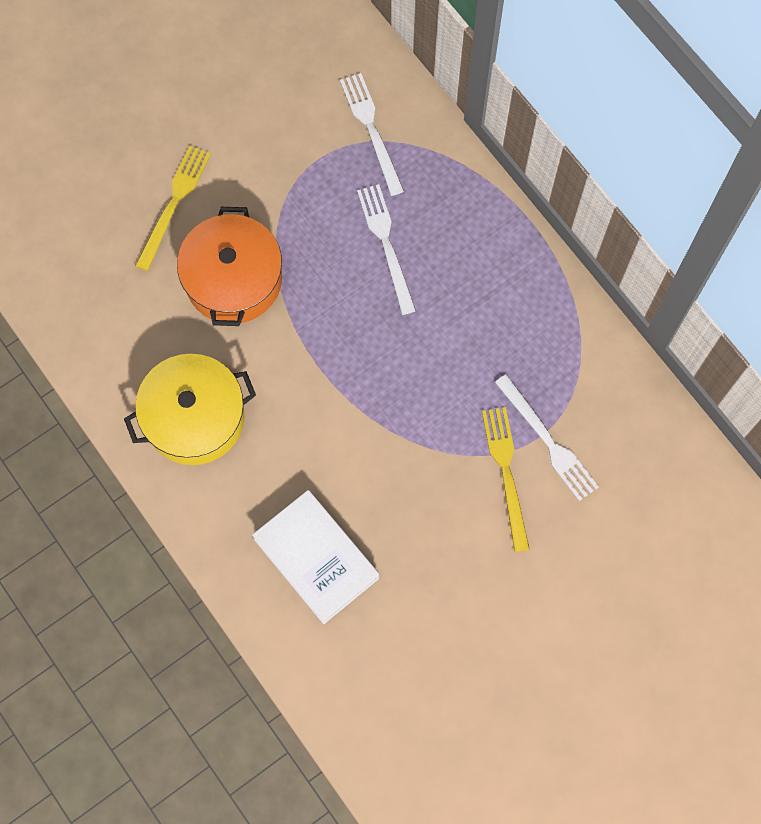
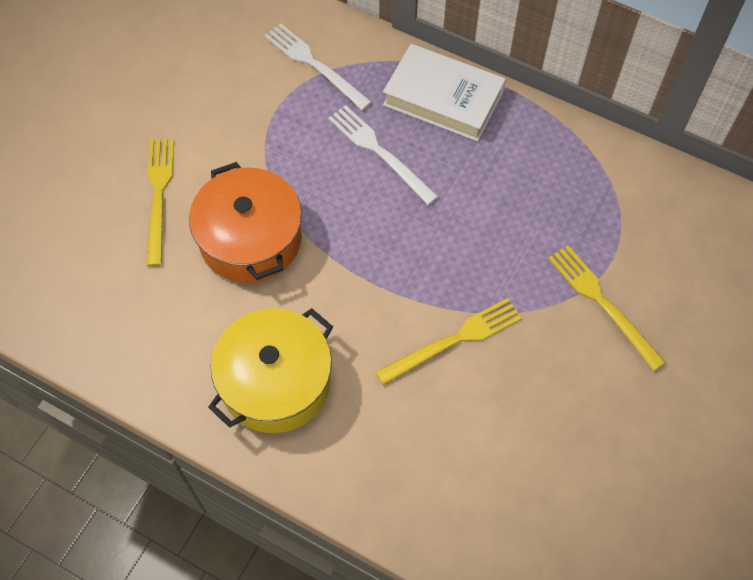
camera: 25 degrees left, 10 degrees down
white book [252,490,379,624] -> white book moved to [383,44,506,142]
white fork [495,374,599,501] -> none
none -> yellow fork [376,298,522,385]

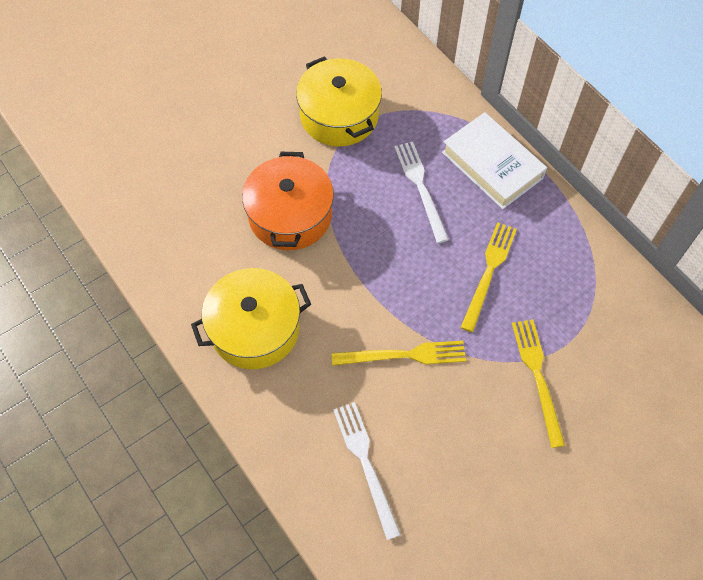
camera: 25 degrees right, 0 degrees up
yellow fork [146,139,174,266] -> yellow fork moved to [460,222,517,332]
white fork [264,23,372,110] -> white fork moved to [333,402,401,540]
none -> yellow pot [296,56,382,146]

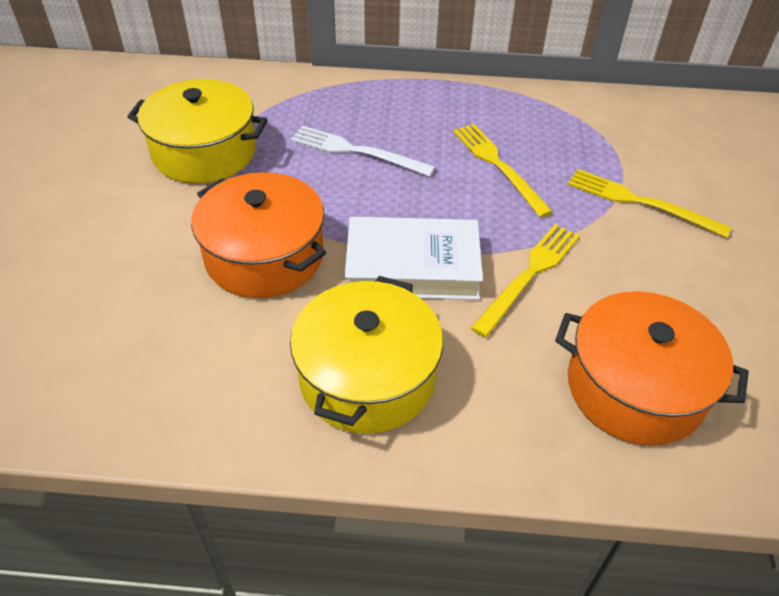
camera: 50 degrees left, 15 degrees down
white fork [333,402,401,540] -> orange pot [555,291,749,446]
white book [442,112,547,209] -> white book moved to [345,217,483,300]

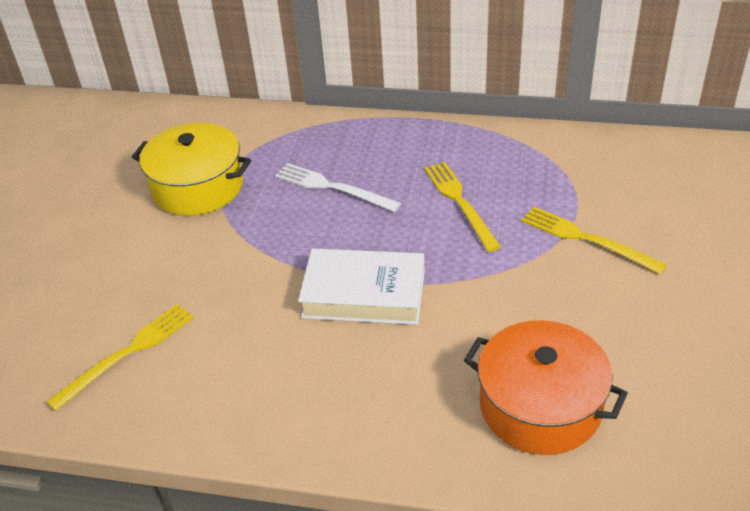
camera: 10 degrees right, 5 degrees down
orange pot [191,172,326,298] -> none
yellow pot [290,276,443,434] -> none
yellow fork [471,224,580,337] -> yellow fork moved to [47,304,194,411]

